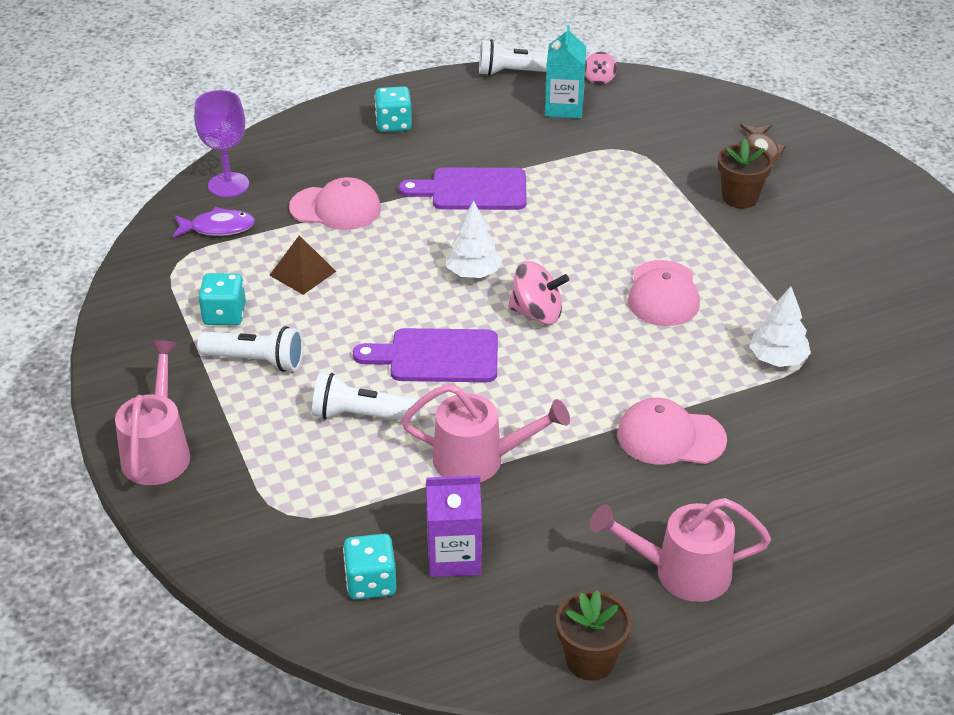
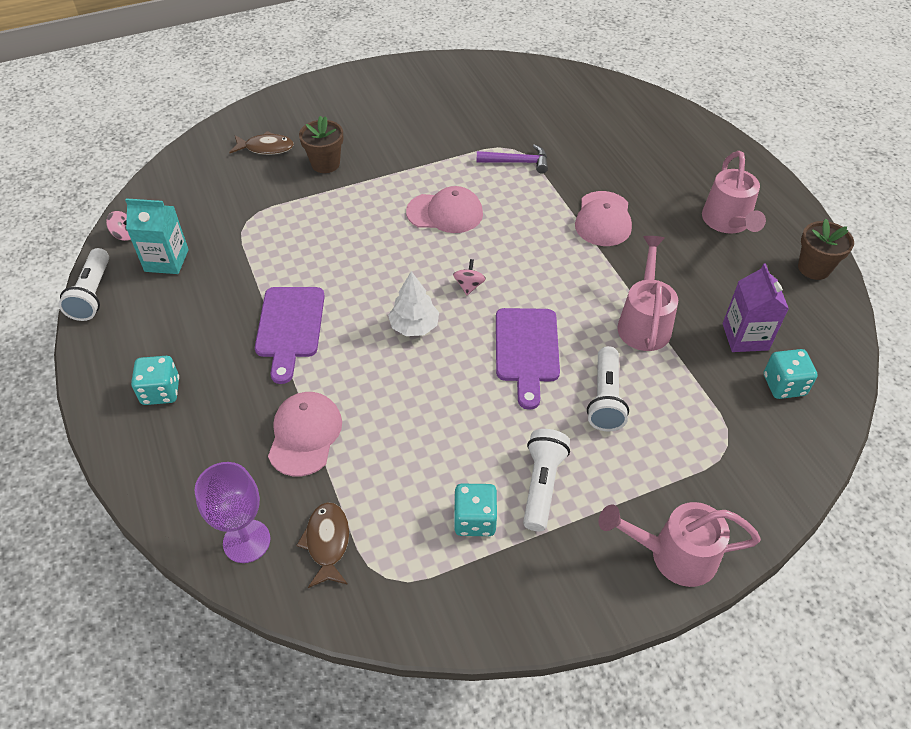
camera: 90 degrees left, 10 degrees up
purple fish [173,207,255,238] -> brown fish [296,502,349,588]
brown pyramid [269,235,336,295] -> none
pink spinning top [508,261,569,324] -> pink spinning top [453,259,486,295], size x0.58
white tree [749,286,811,367] -> purple hammer [477,144,548,173]

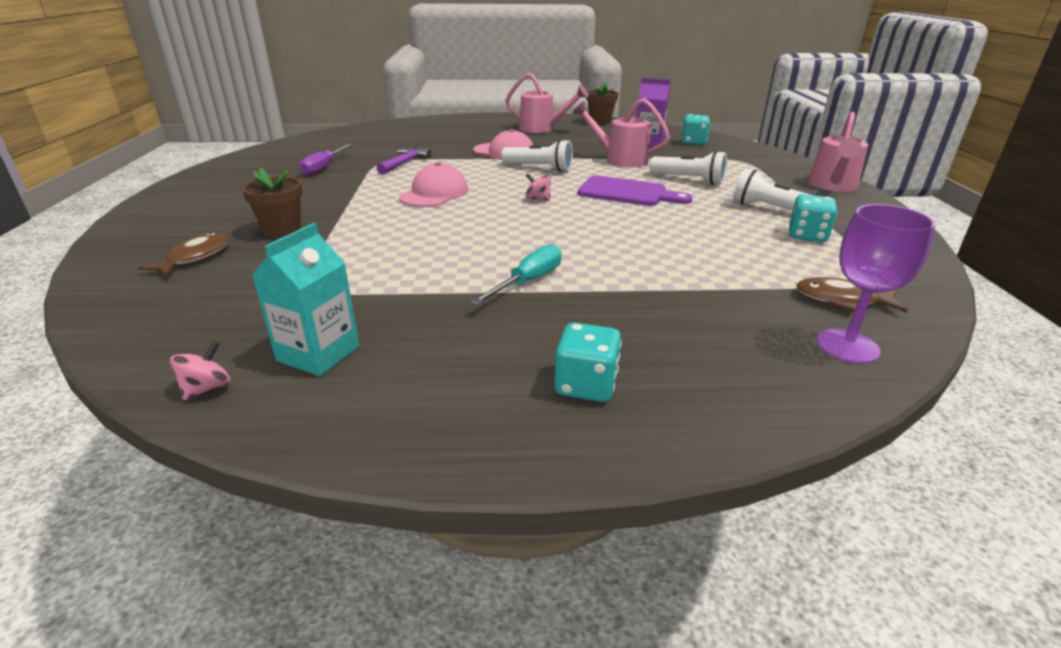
camera: 70 degrees left, 20 degrees down
white flashlight [59,248,109,321] -> white flashlight moved to [501,139,573,172]
purple cutting board [255,287,325,384] -> turquoise screwdriver [470,244,561,306]
pink cap [268,392,342,476] -> none
white tree [388,271,439,336] -> none
none -> purple screwdriver [300,144,352,175]

